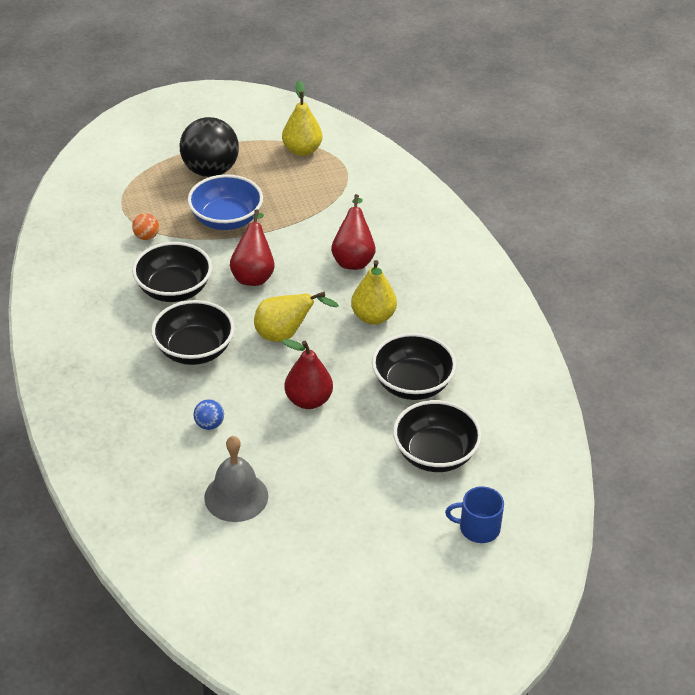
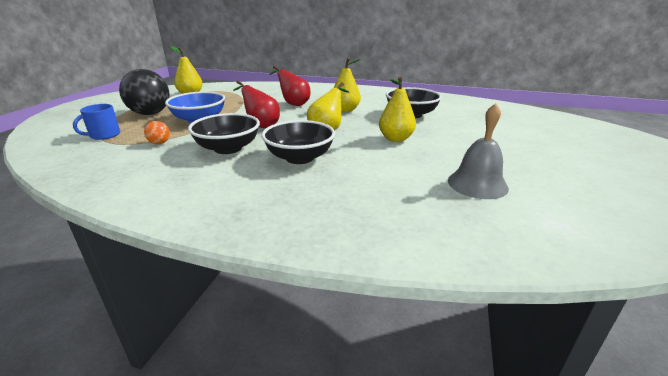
camera: 55 degrees left, 15 degrees down
blue ball [194,399,224,430] -> none
red pear [282,339,333,409] -> yellow pear [379,76,416,142]
black bowl [393,400,482,472] -> none
blue mug [445,486,504,543] -> blue mug moved to [73,104,120,140]

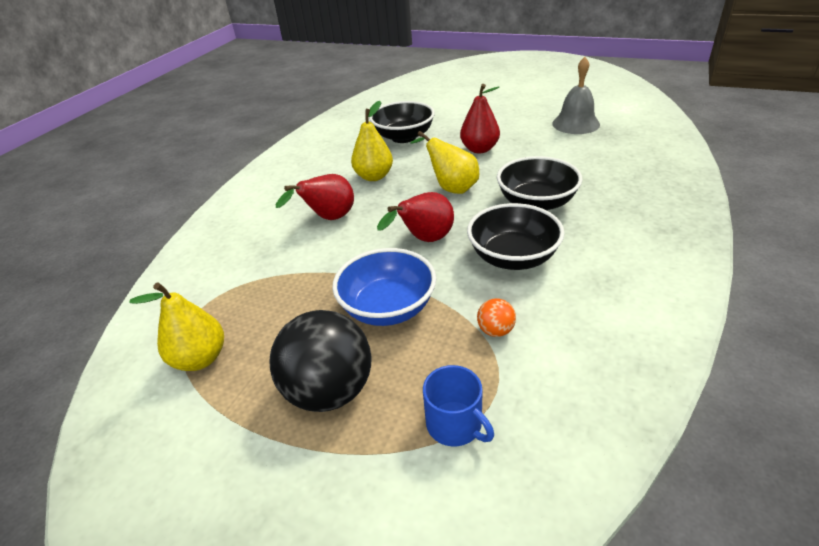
camera: 80 degrees left, 10 degrees up
yellow pear [379,76,416,142] -> red pear [460,84,500,153]

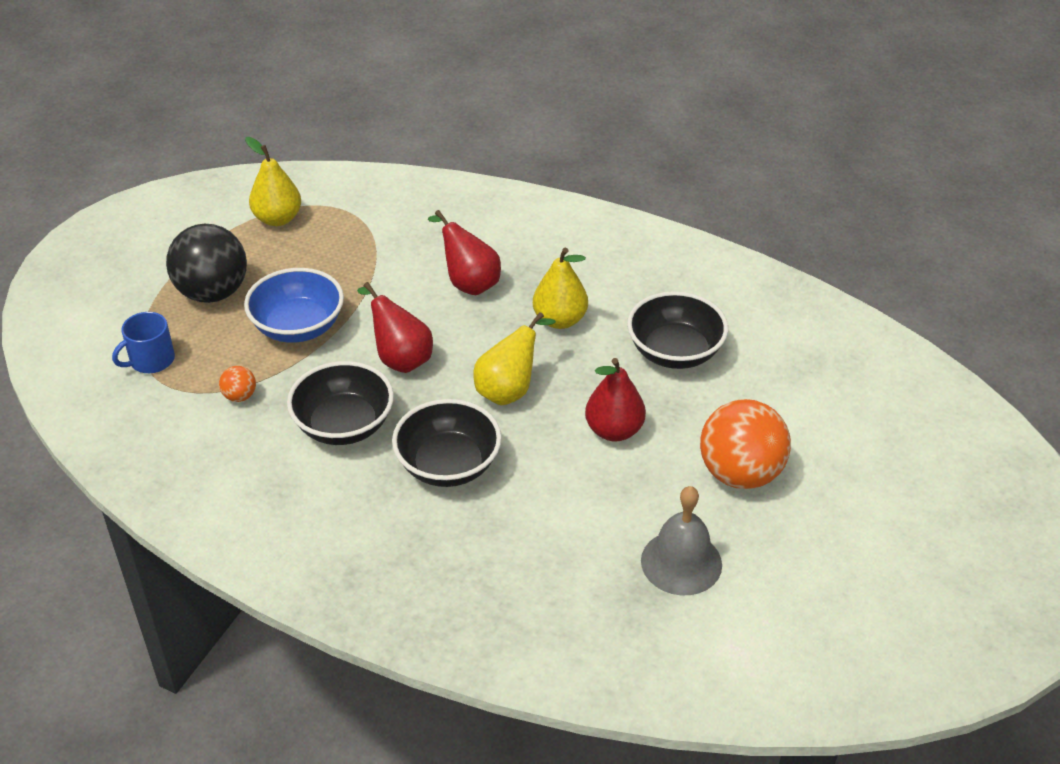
camera: 90 degrees right, 5 degrees up
none -> orange ball [700,399,791,489]

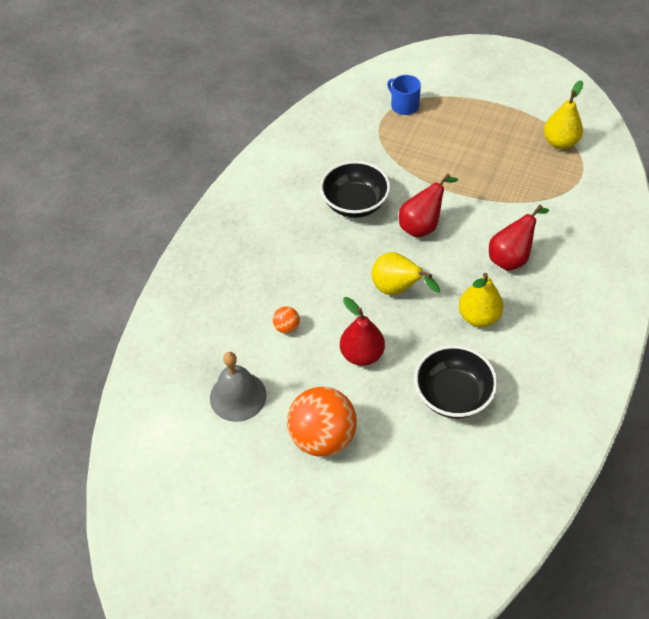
camera: 90 degrees right, 10 degrees up
black ball [166,224,247,303] -> none
orange ball [219,366,256,402] -> orange ball moved to [273,306,300,334]
blue bowl [244,268,344,343] -> none
black bowl [392,399,502,487] -> none

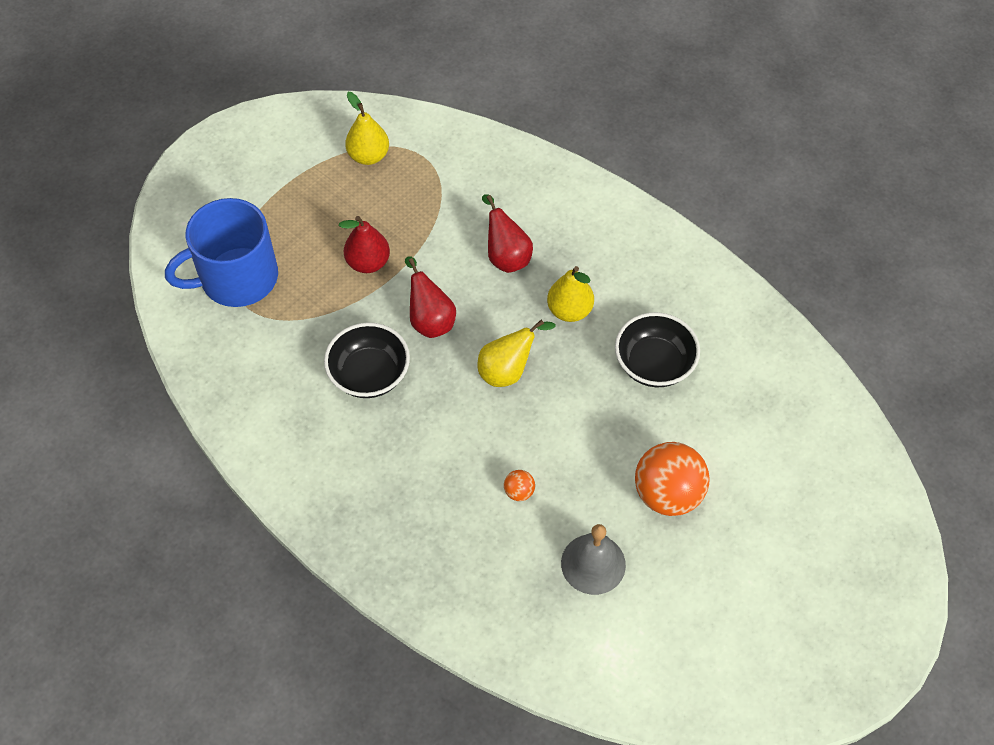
camera: 75 degrees left, 5 degrees up
red pear [340,297,385,366] -> red pear moved to [339,216,390,273]
blue mug [387,75,421,115] -> blue mug [165,198,278,307], size x2.17

